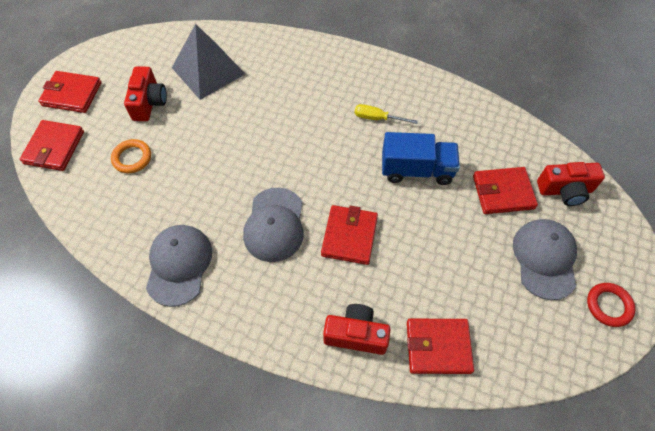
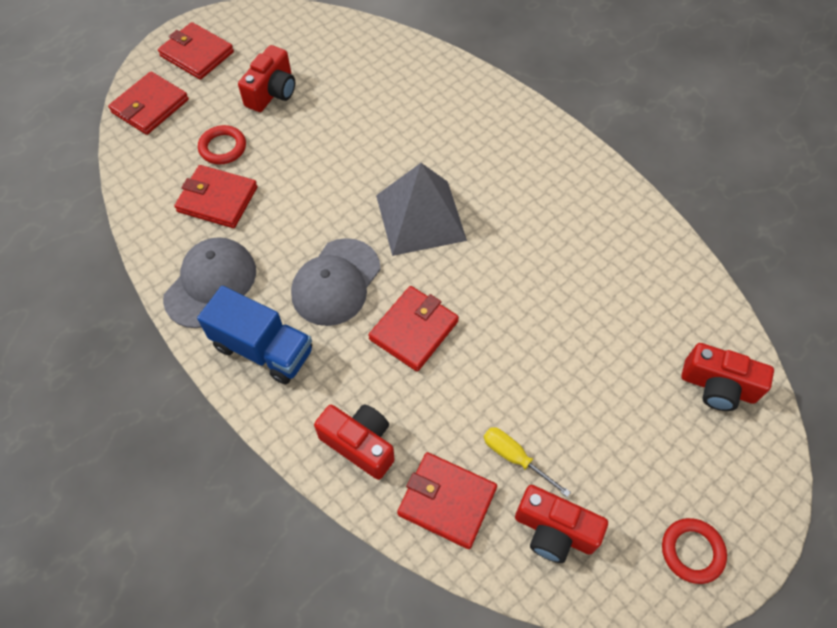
camera: 25 degrees right, 0 degrees up
orange ring [111,139,151,173] -> red ring [198,125,246,165]
grey pyramid [172,24,245,100] -> grey pyramid moved to [376,163,467,256]
yellow screwdriver [355,104,418,124] -> yellow screwdriver moved to [484,427,571,497]
blue truck [382,132,460,185] -> blue truck moved to [197,286,312,384]
red wallet [473,167,538,214] -> red wallet moved to [174,165,258,228]
grey cap [513,219,577,300] -> none
none -> red camera [515,485,608,563]

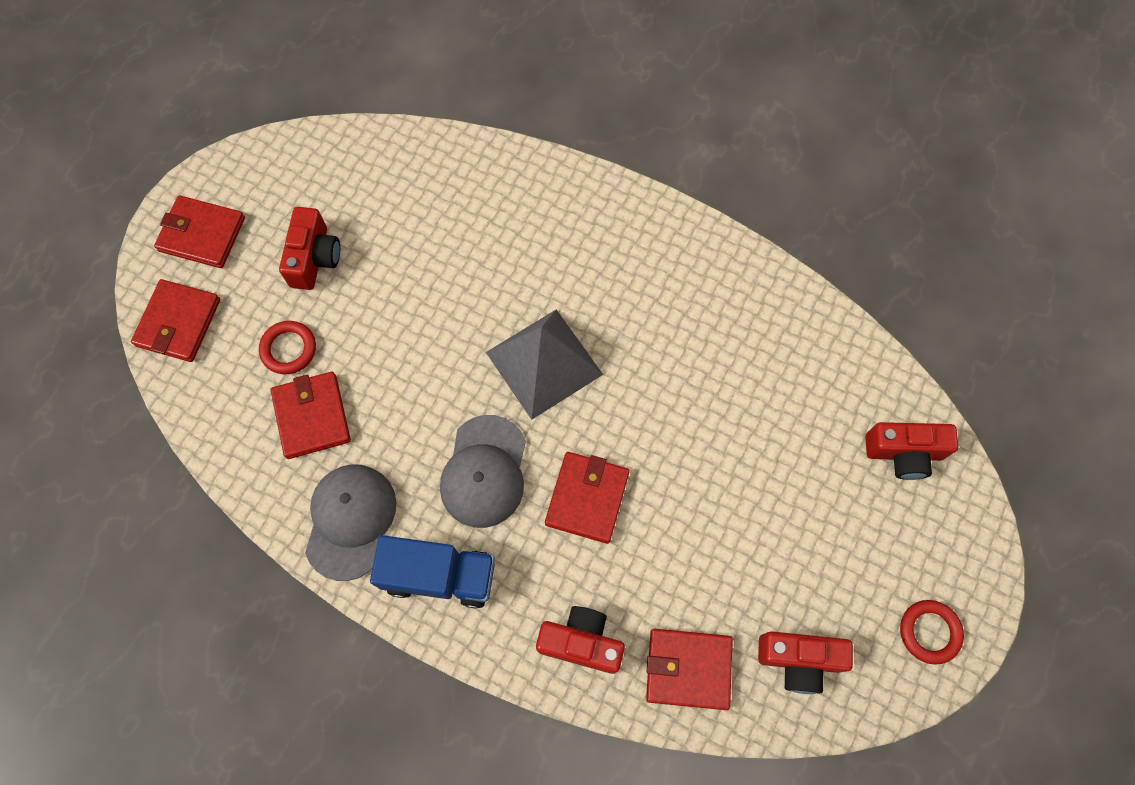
camera: 20 degrees left, 10 degrees up
red wallet [174,165,258,228] -> red wallet turned 75 degrees clockwise [271,372,351,459]
yellow screwdriver [484,427,571,497] -> none

